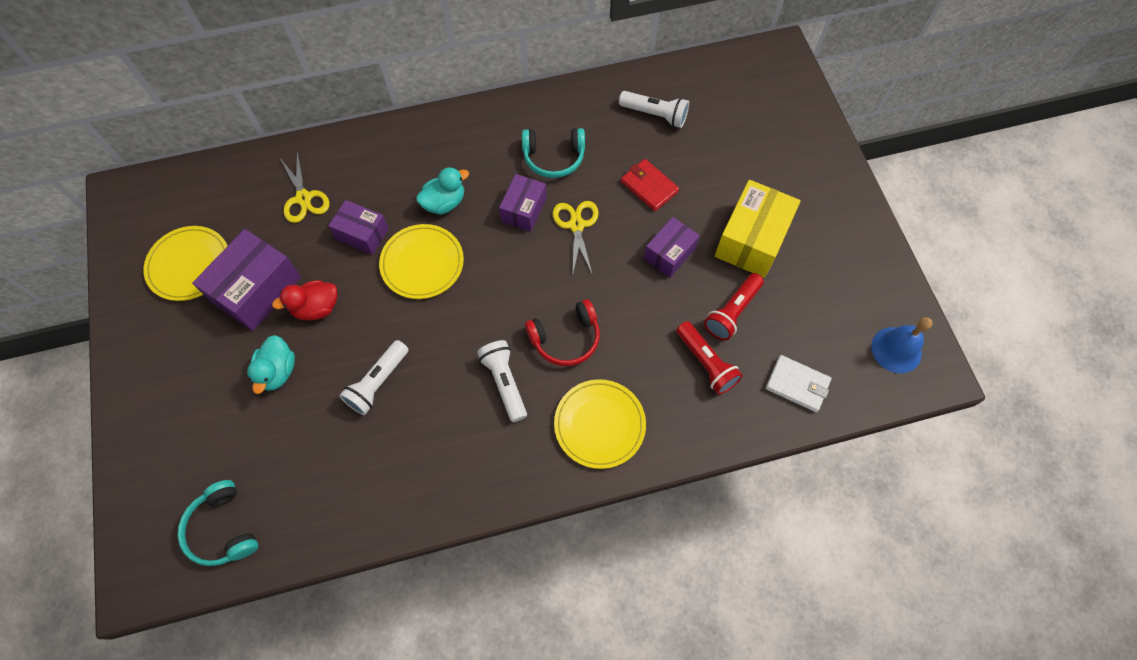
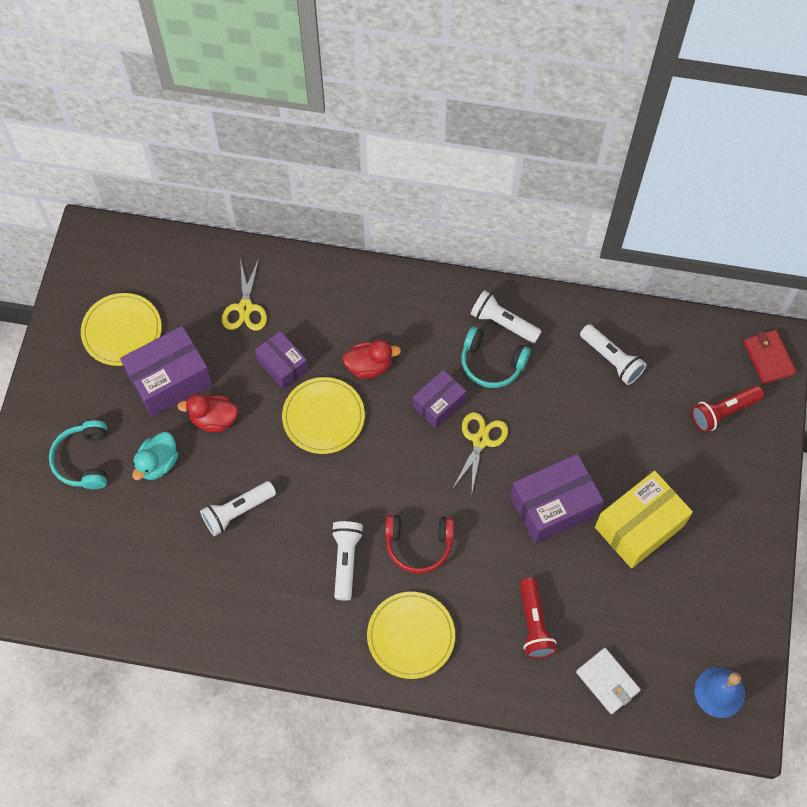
camera: 25 degrees right, 0 degrees up
turquoise headphones [177,480,258,566] -> turquoise headphones moved to [49,420,107,489]
turquoise duck [416,167,469,215] -> red duck [342,340,401,379]
red wallet [621,159,679,211] -> red wallet moved to [744,330,796,384]
purple box [644,217,700,278] -> purple box [510,454,604,544], size x1.63
red flashlight [704,273,764,340] -> red flashlight moved to [692,385,764,433]
none -> white flashlight [471,290,542,343]

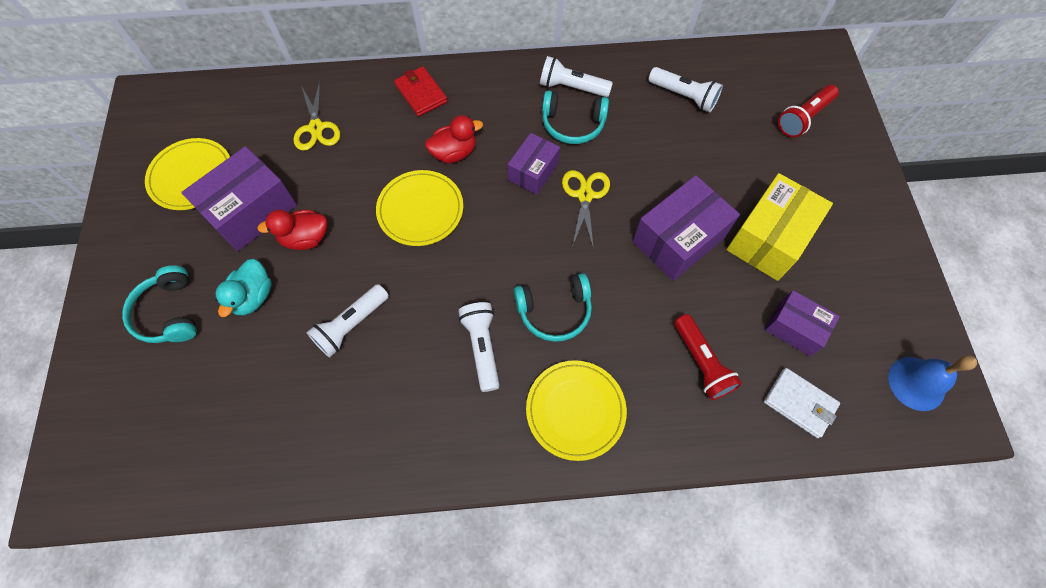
camera: 15 degrees left, 0 degrees up
purple box [255,331,308,390] -> purple box moved to [765,290,840,356]
red headphones [385,514,454,574] -> turquoise headphones [514,273,592,342]
red wallet [744,330,796,384] -> red wallet moved to [394,66,448,116]

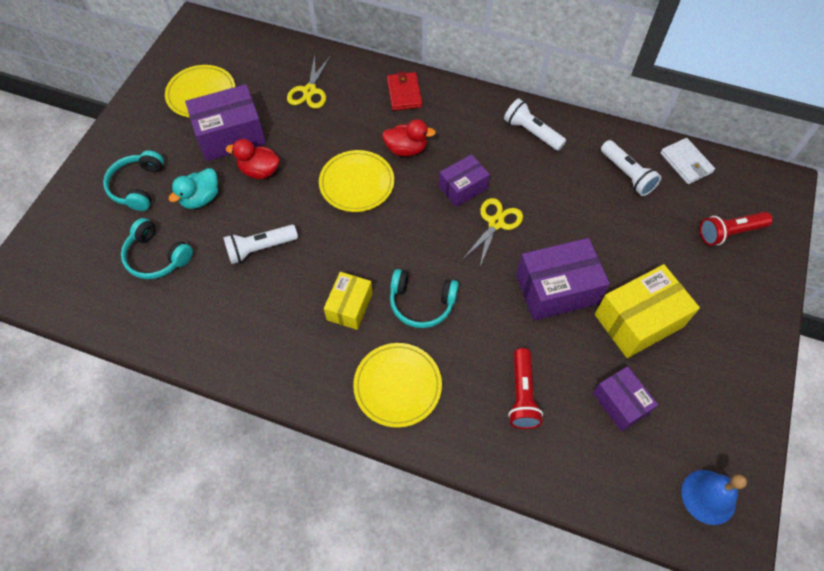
camera: 25 degrees right, 5 degrees down
white flashlight [458,302,500,392] -> yellow box [324,272,373,330]
turquoise headphones [542,91,609,144] -> turquoise headphones moved to [121,218,193,279]
white wallet [764,368,840,438] -> white wallet moved to [660,138,715,184]

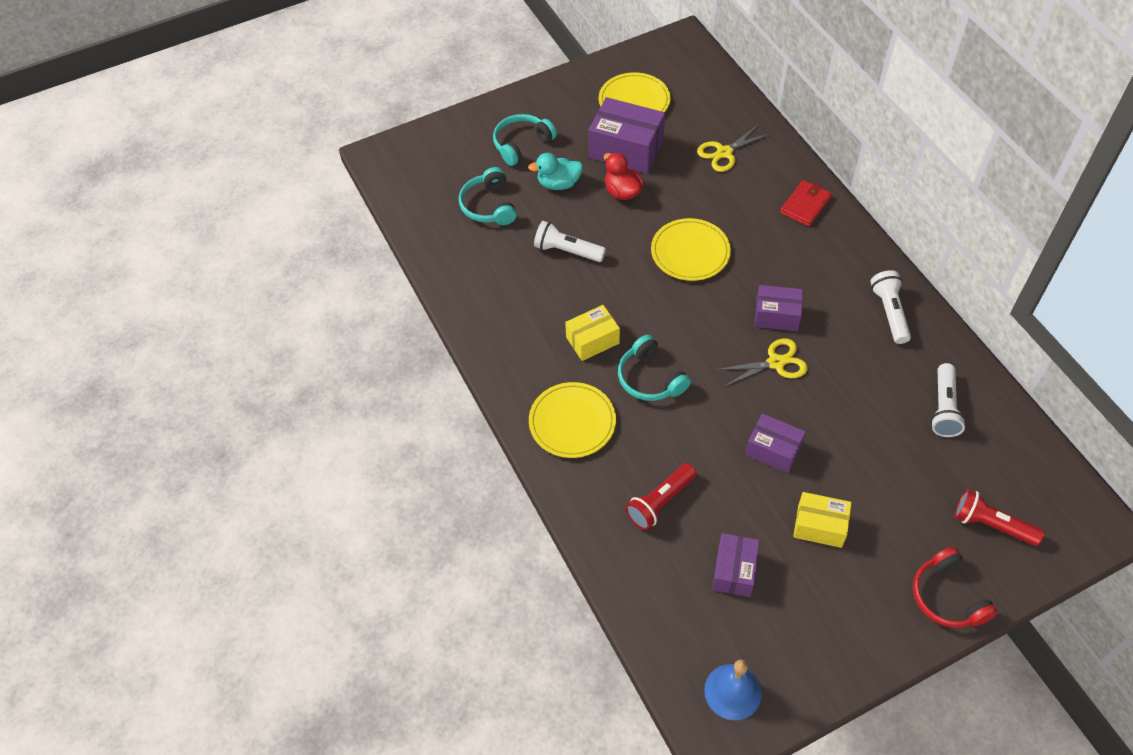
camera: 45 degrees right, 5 degrees down
red duck [382,119,436,156] -> none
purple box [516,238,610,320] -> purple box [746,414,806,473], size x0.62
yellow box [595,264,700,358] -> yellow box [793,492,851,548], size x0.62
white wallet [660,138,715,184] -> none
none -> red headphones [913,547,997,628]

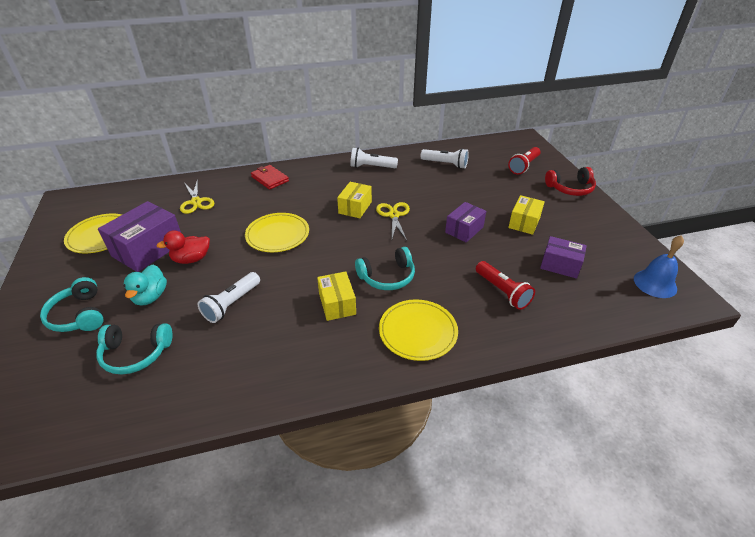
camera: 80 degrees left, 15 degrees down
purple box [754,285,803,331] -> yellow box [337,182,372,218]

